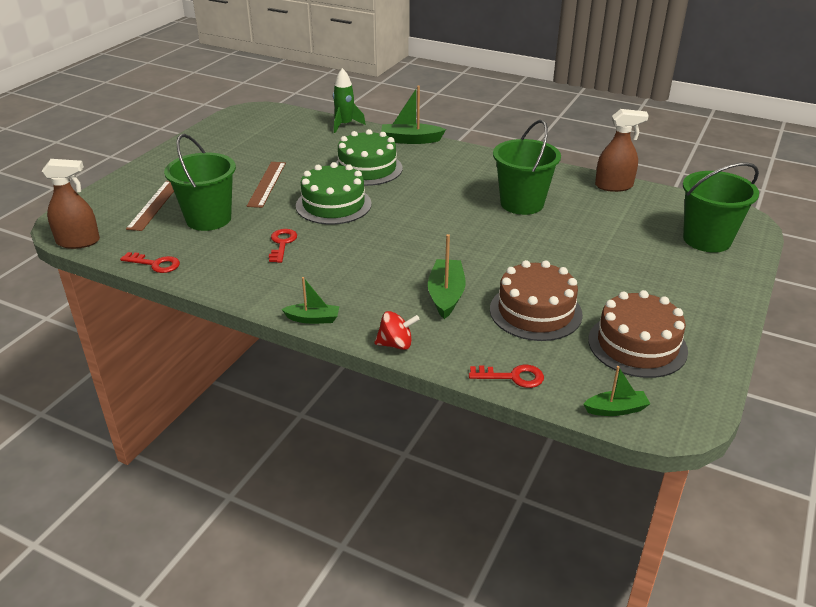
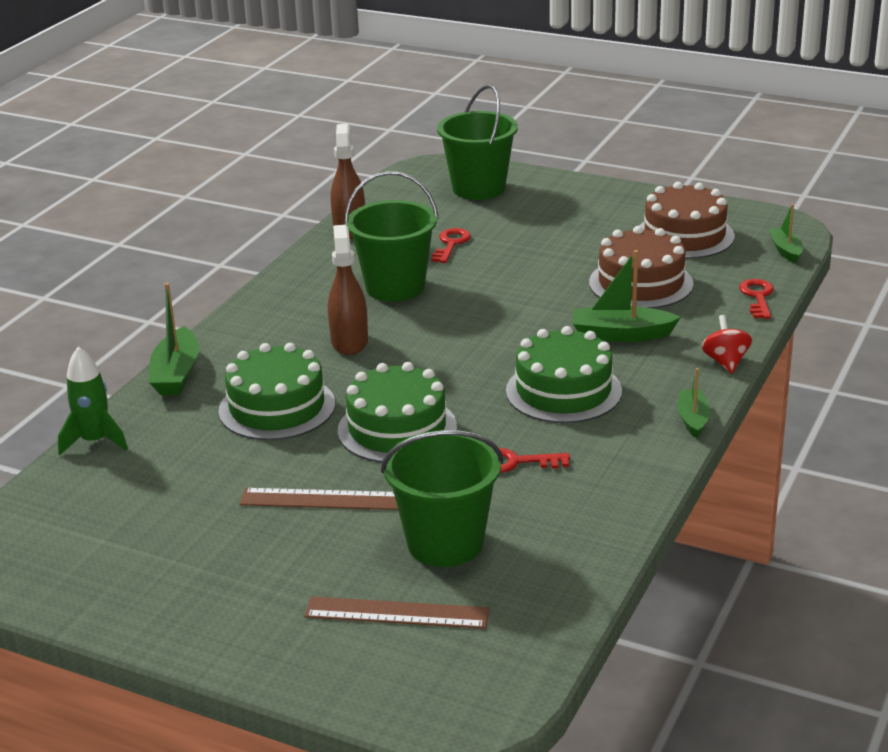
camera: 90 degrees left, 5 degrees down
brown spray bottle [42,159,100,249] -> brown spray bottle moved to [328,225,368,355]
red key [120,252,180,273] -> red key moved to [432,228,471,263]
none -> green cake [506,326,622,423]

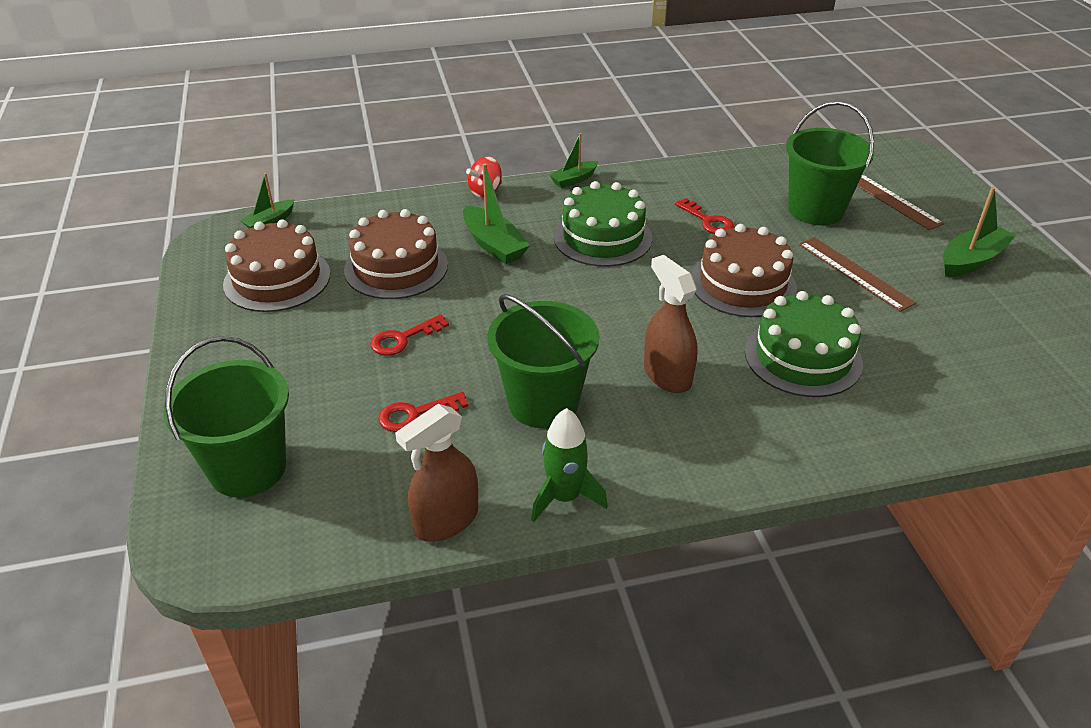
camera: 130 degrees left, 10 degrees up
green rocket [58,347,128,455] -> green rocket moved to [531,408,608,522]
green boat [149,283,199,395] -> green boat moved to [943,187,1017,277]
brown spray bottle [328,225,368,355] -> brown spray bottle turned 105 degrees clockwise [644,255,698,393]
green cake [338,362,457,463] -> brown cake [691,224,797,317]
red key [739,279,774,319] -> red key moved to [371,314,449,356]

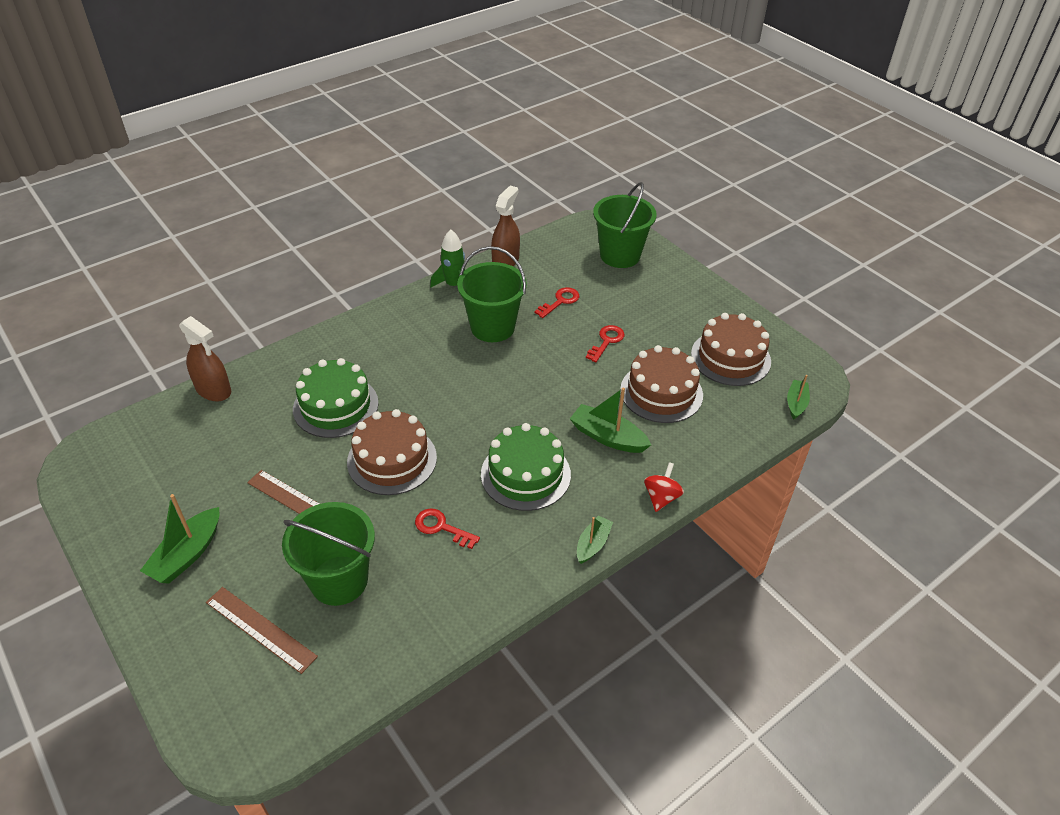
camera: 155 degrees right, 5 degrees up
brown spray bottle [644,255,698,393] -> brown spray bottle moved to [179,316,231,402]

